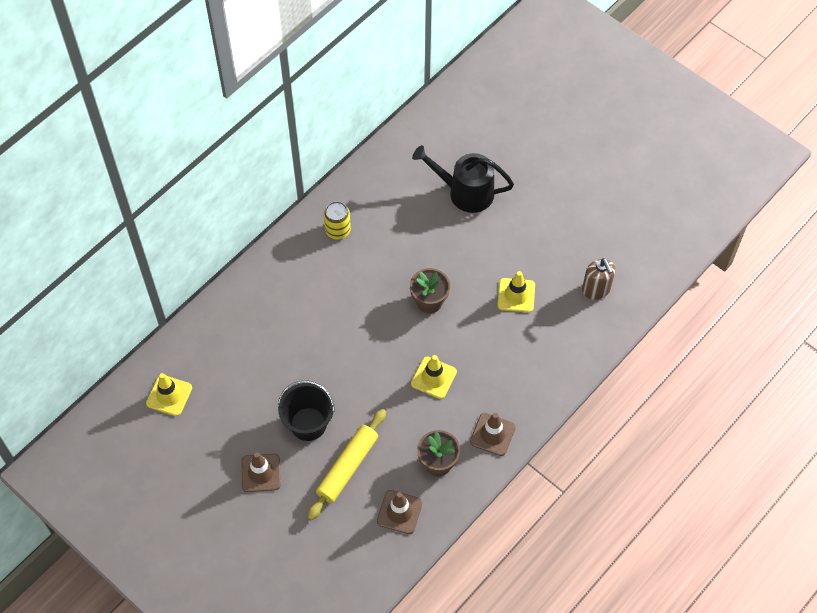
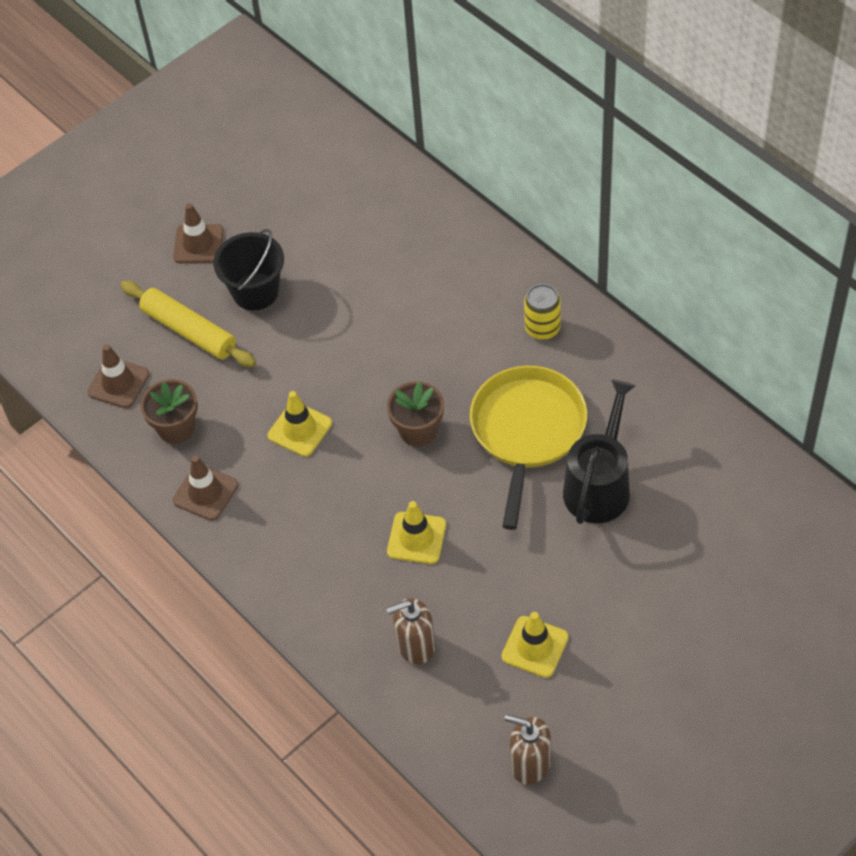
camera: 100 degrees right, 5 degrees down
yellow traffic cone [146,373,192,416] -> yellow traffic cone moved to [501,612,569,678]
none -> yellow pan [470,366,587,530]
none -> brown soap dispenser [505,714,551,785]

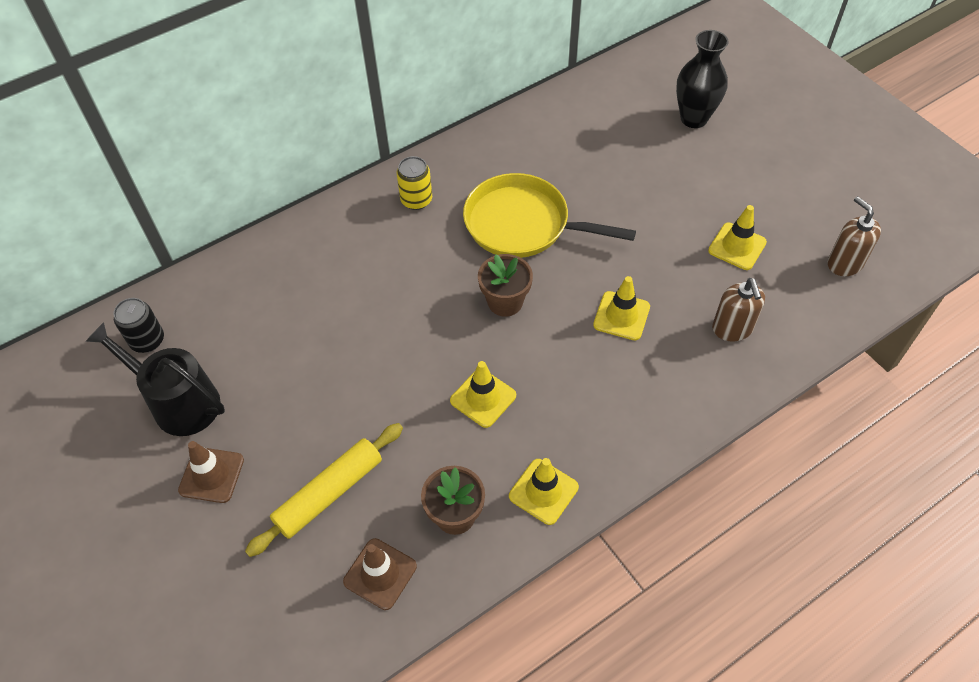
camera: 85 degrees left, 0 degrees up
brown traffic cone [173,455,238,521] -> yellow traffic cone [509,458,579,525]
black bucket [213,229,284,311] -> none
brown soap dispenser [505,714,551,785] -> brown soap dispenser turned 120 degrees clockwise [827,196,881,276]
black watering can [563,379,636,524] -> black watering can moved to [85,322,225,436]
none -> black can [114,298,164,353]
none -> black vase [676,30,729,128]

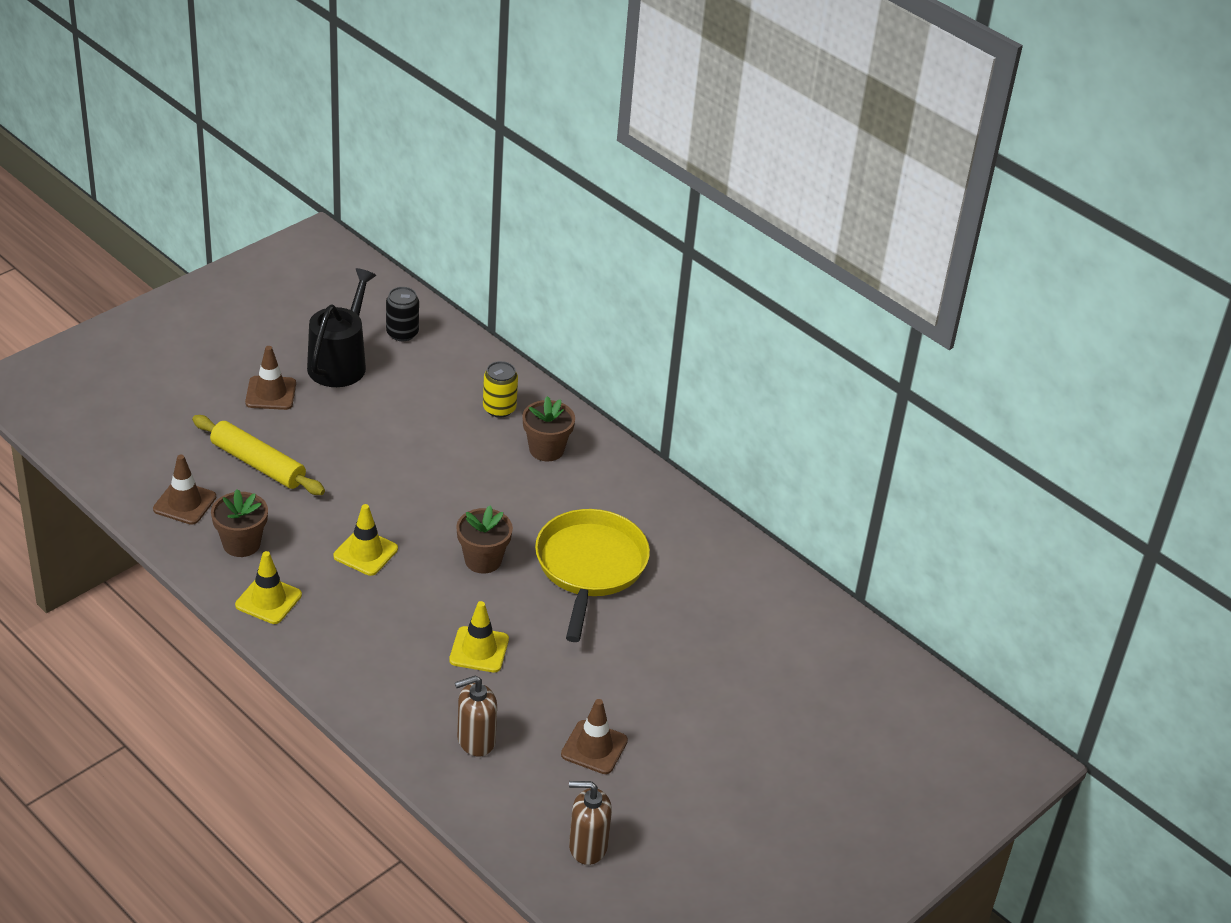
camera: 75 degrees right, 15 degrees down
yellow can [396,156,432,210] -> yellow can moved to [483,361,518,418]
black vase [676,30,729,128] -> none
yellow traffic cone [708,205,767,270] -> brown traffic cone [561,699,628,774]
brown soap dispenser [827,196,881,276] -> brown soap dispenser turned 135 degrees counterclockwise [569,781,612,865]
none -> brown flower pot [522,396,575,461]

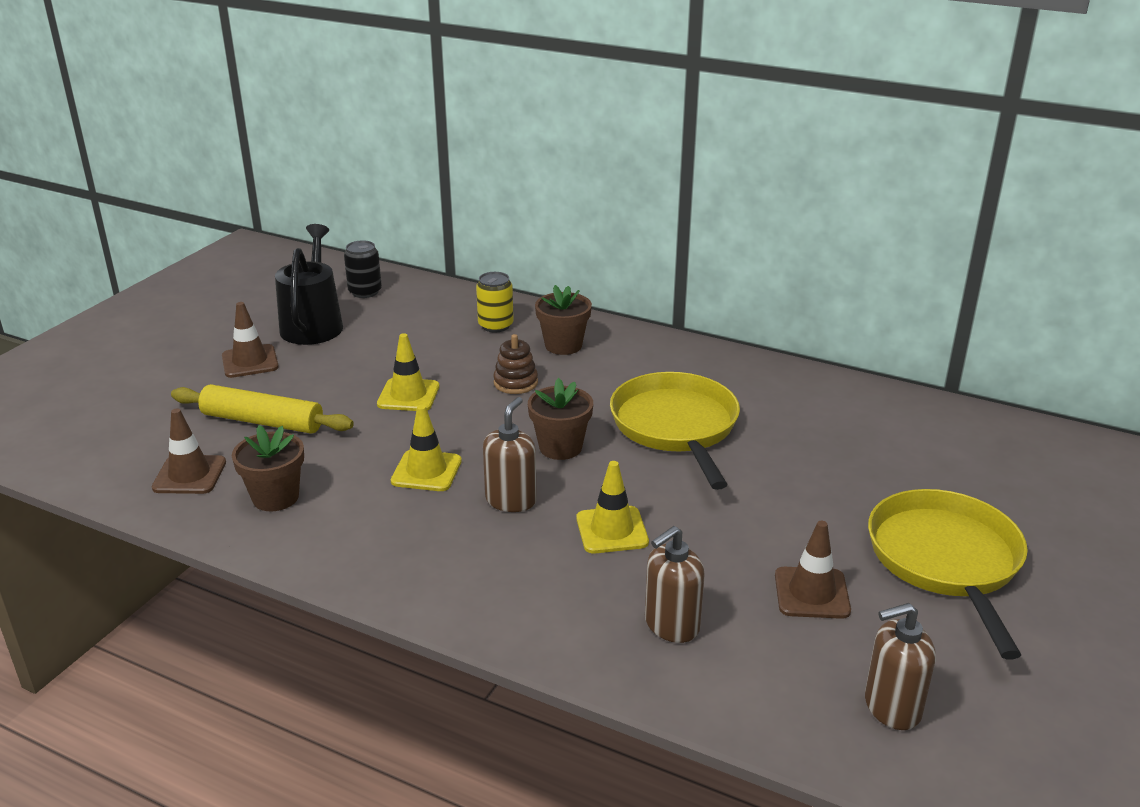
camera: 15 degrees left, 10 degrees down
yellow traffic cone [235,551,302,624] -> yellow traffic cone moved to [377,333,439,411]
none -> brown soap dispenser [483,397,537,512]
none -> brown stacking toy [493,334,538,394]
none -> yellow pan [868,489,1028,660]

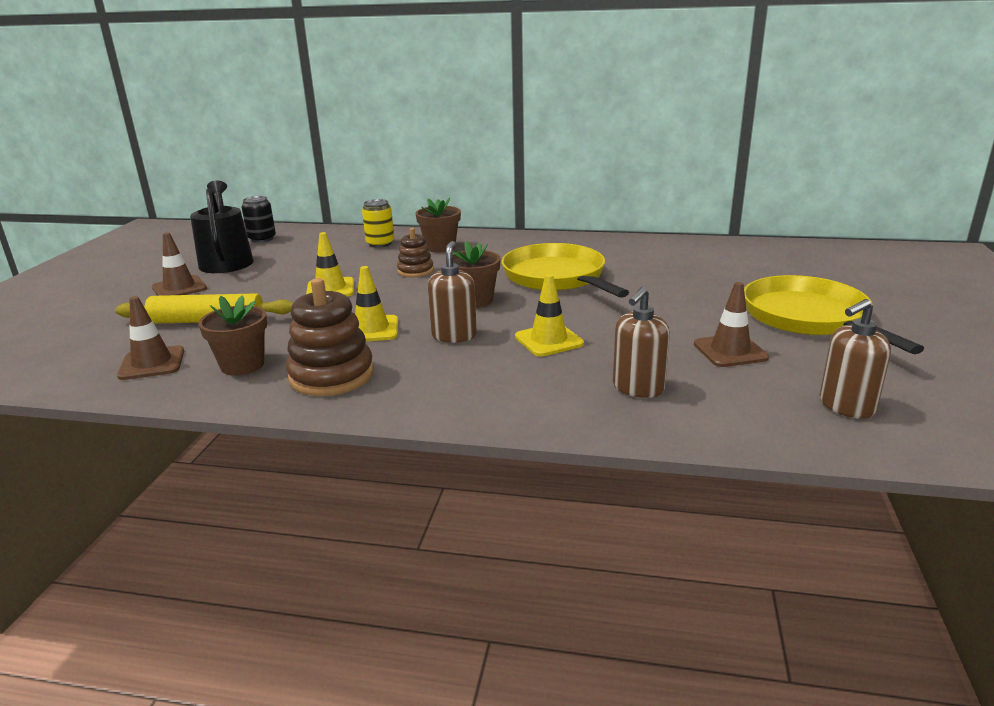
camera: 15 degrees left, 5 degrees down
none -> brown stacking toy [286,278,374,396]

